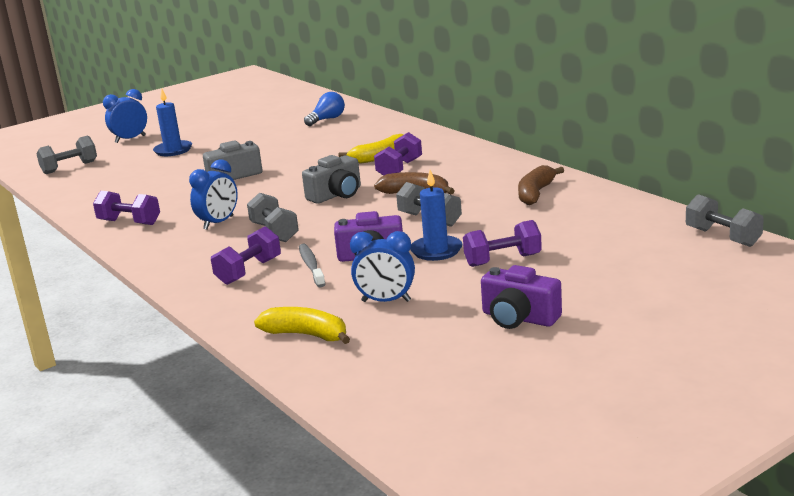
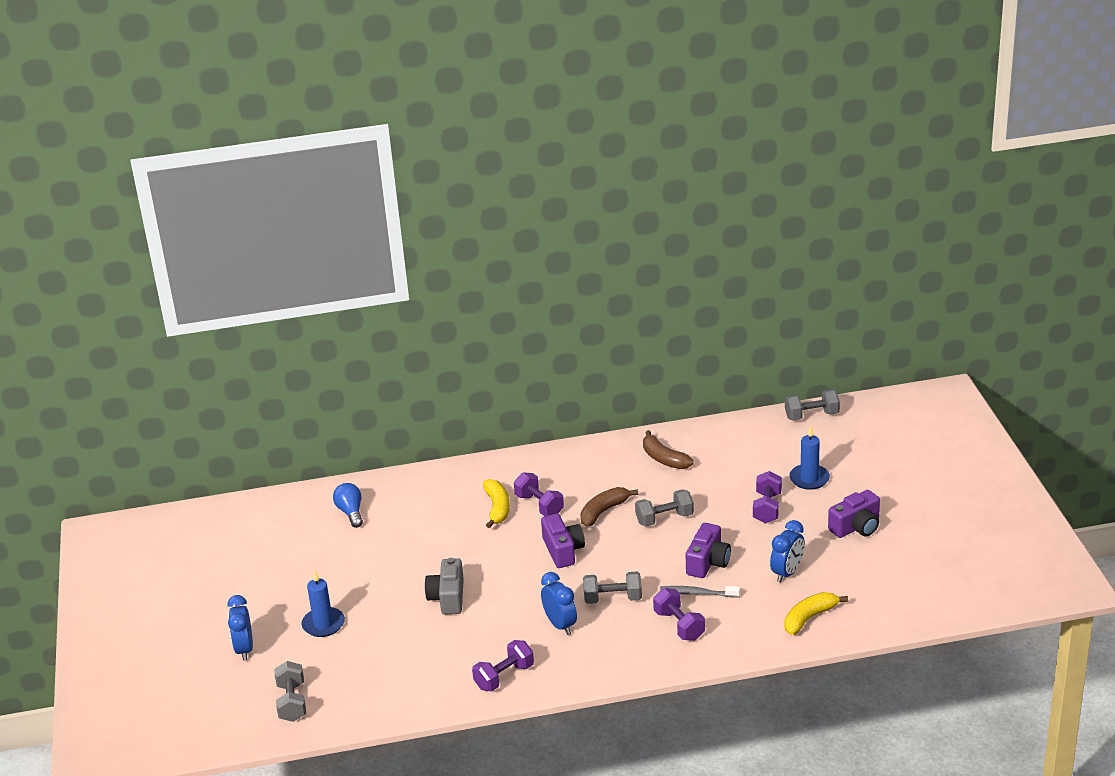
camera: 65 degrees left, 10 degrees up
grey camera [302,155,361,204] -> purple camera [541,514,585,568]
blue candle [410,170,462,261] -> blue candle moved to [789,425,830,490]

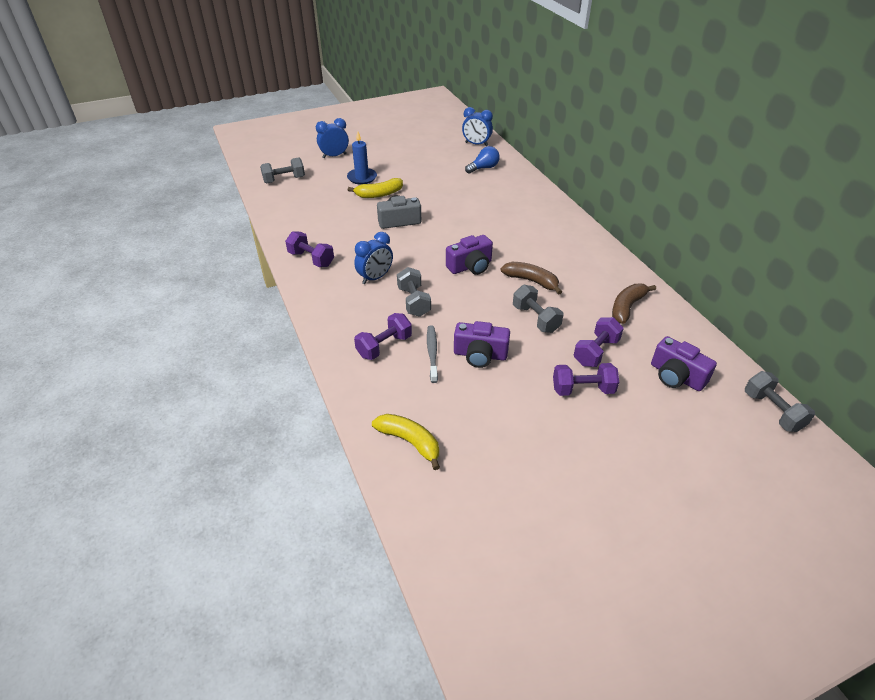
camera: 75 degrees right, 10 degrees up
yellow banana [483,479,510,528] -> yellow banana moved to [348,178,403,198]
purple dumbbell [514,472,564,516] -> purple dumbbell moved to [574,317,624,367]
blue clock [770,520,805,583] -> blue clock moved to [462,107,493,146]
blue candle [789,425,830,490] -> none
purple camera [828,490,880,538] -> purple camera moved to [651,336,717,391]

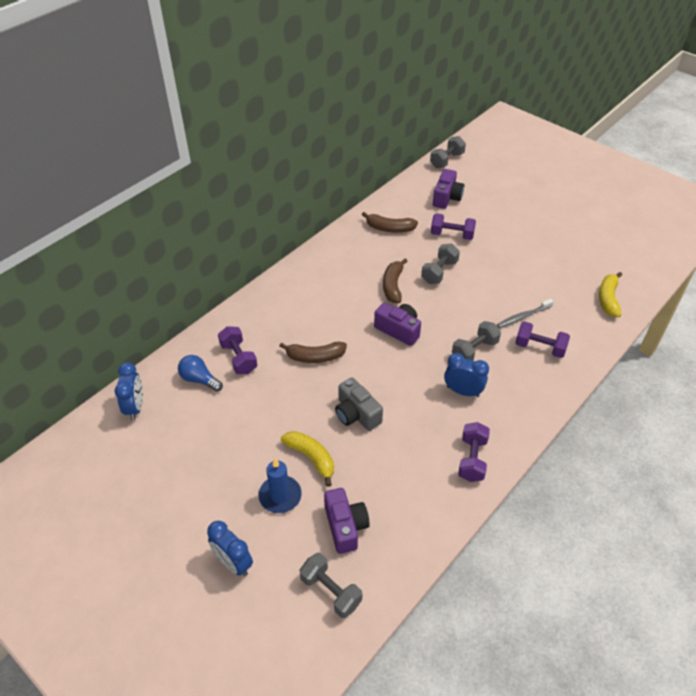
camera: 115 degrees left, 5 degrees up
purple camera [454,321,510,368] -> purple camera moved to [324,488,370,554]
purple dumbbell [553,363,619,396] -> purple dumbbell moved to [218,326,258,374]
none -> brown banana [279,342,347,363]

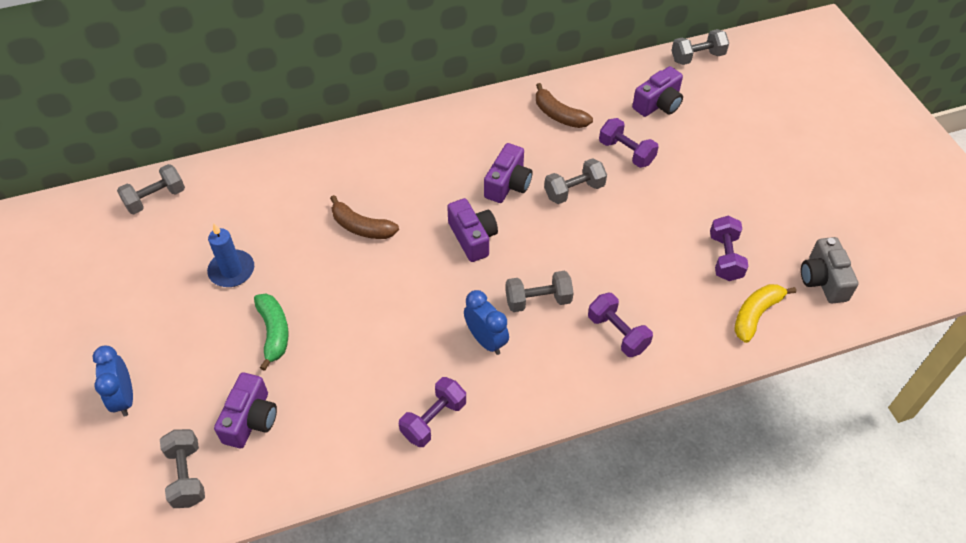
camera: 30 degrees right, 5 degrees up
blue clock [114,362,143,420] -> grey dumbbell [117,164,185,214]
blue light bulb [178,355,223,392] -> none
purple dumbbell [218,326,258,374] -> purple dumbbell moved to [710,216,748,281]
blue candle [259,458,302,513] -> blue candle moved to [207,223,254,287]
yellow banana [281,431,334,487] -> green banana [254,293,288,371]
grey camera [335,377,383,431] -> grey camera moved to [801,237,859,303]
brown banana [383,259,408,303] -> purple camera [484,143,532,203]
grey toothbrush [497,299,554,329] -> none

